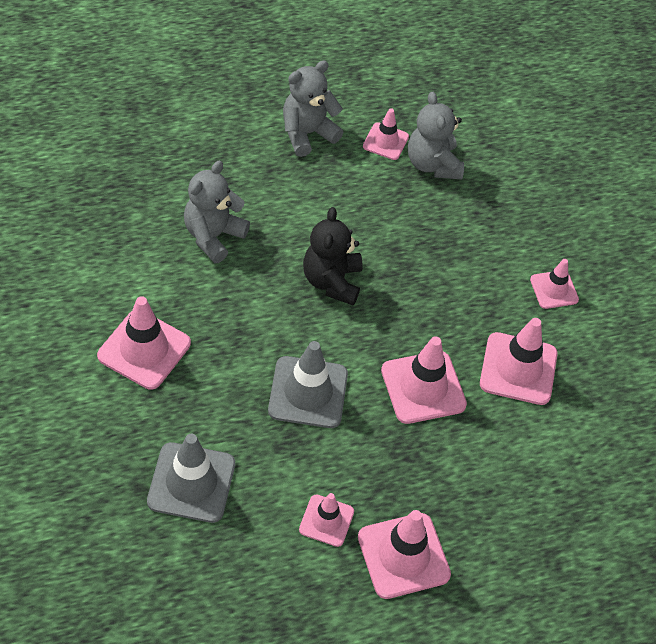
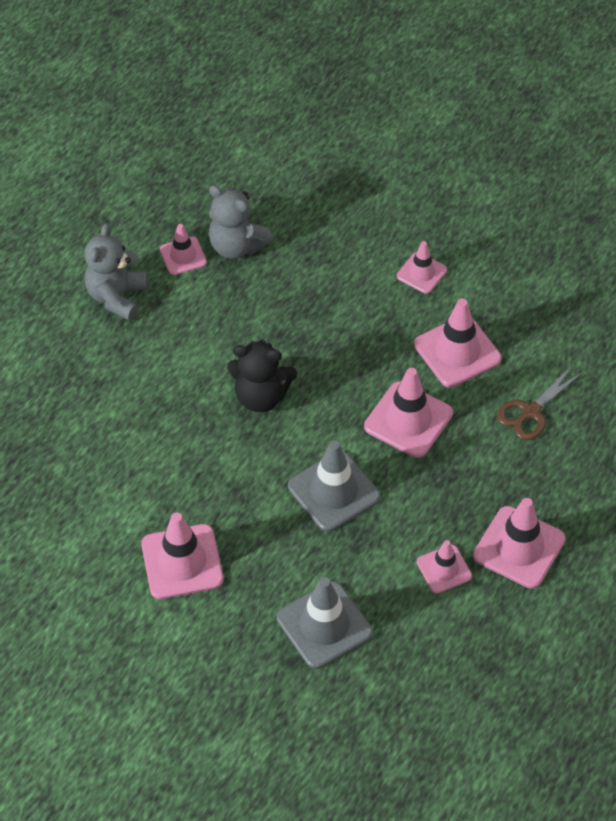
camera: 35 degrees left, 0 degrees up
grey teddy bear [184,161,250,263] -> none
black teddy bear [303,207,363,305] -> black teddy bear turned 45 degrees counterclockwise [227,339,297,412]
none -> brown scissors [497,365,583,440]

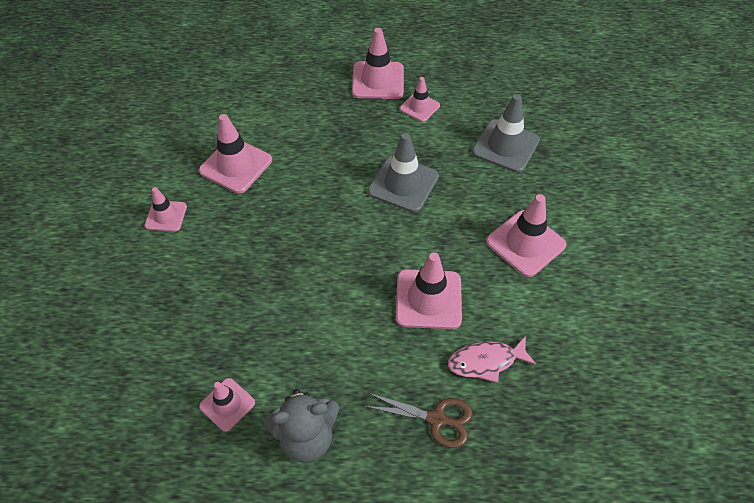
camera: 120 degrees left, 0 degrees up
grey teddy bear [209,185,273,259] -> none
black teddy bear [227,339,297,412] -> none
pink traffic cone [364,368,453,458] -> pink traffic cone moved to [396,253,462,329]
brown scissors [497,365,583,440] -> brown scissors moved to [364,393,473,448]
none -> pink fish [448,336,536,383]

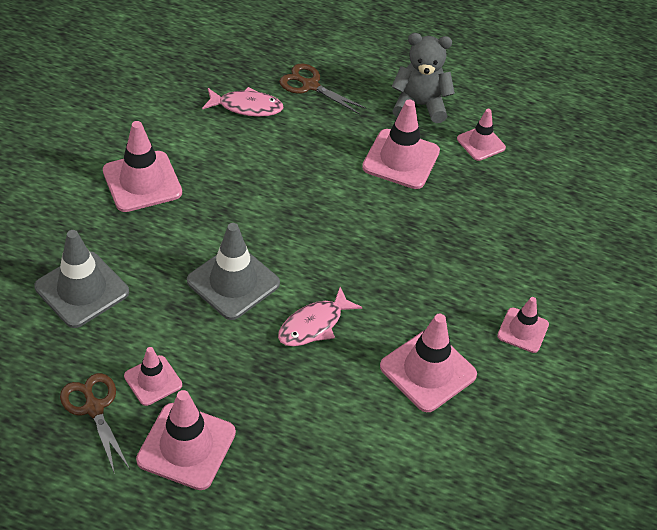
camera: 165 degrees left, 5 degrees down
pink traffic cone [396,253,462,329] -> pink traffic cone moved to [362,100,440,189]
none -> brown scissors [60,373,130,474]
none -> pink fish [278,287,362,346]

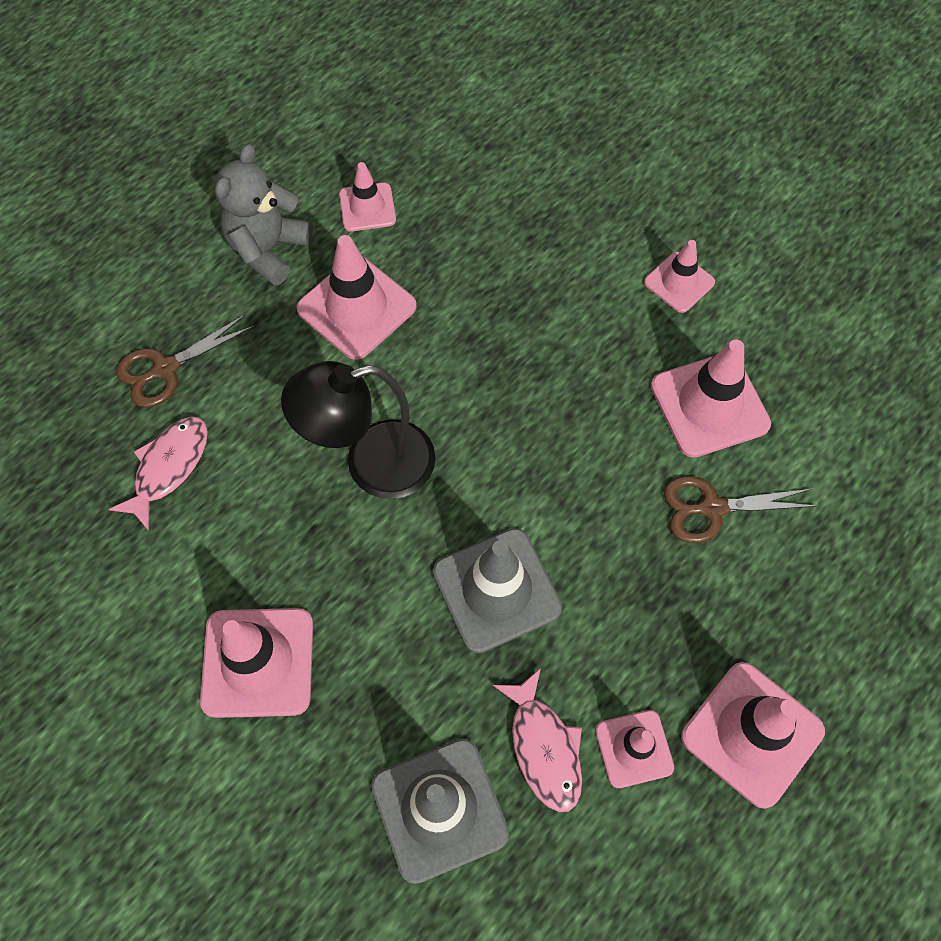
camera: 65 degrees left, 15 degrees up
brown scissors [60,373,130,474] -> brown scissors moved to [664,476,816,543]
pink fish [278,287,362,346] -> pink fish moved to [493,668,582,812]
none -> black lamp [281,361,435,499]

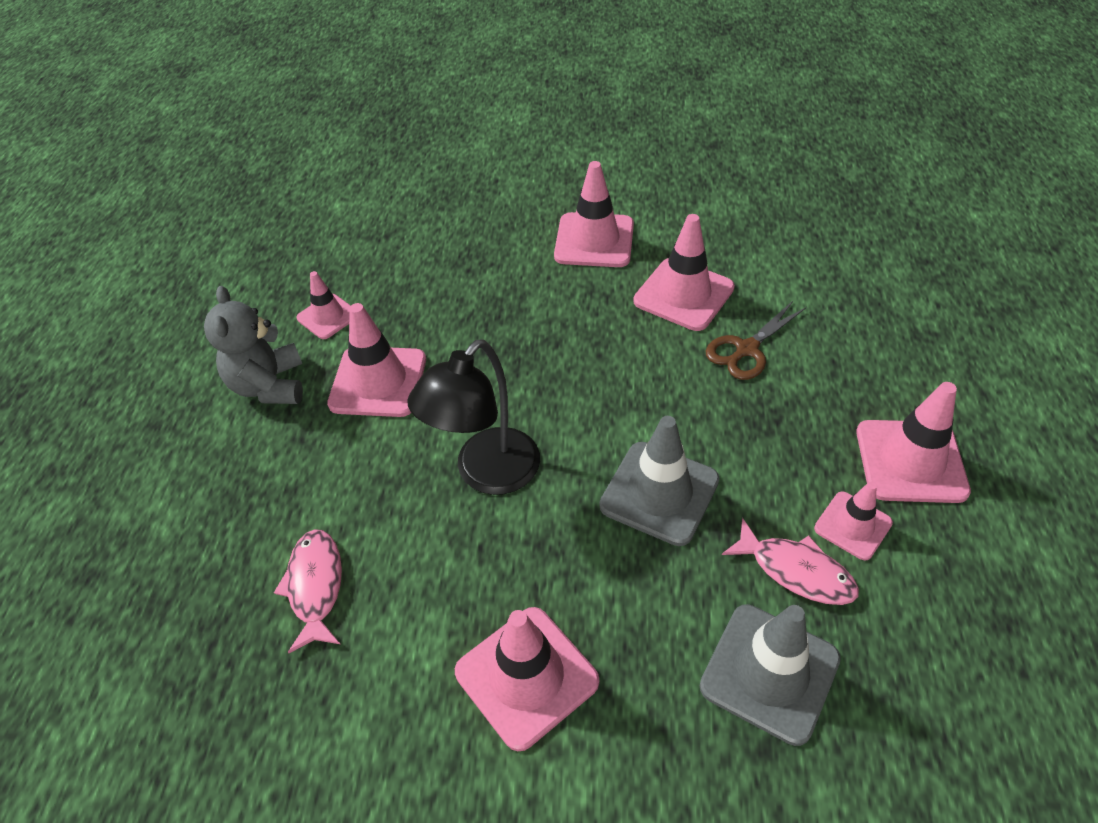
camera: 35 degrees left, 15 degrees down
brown scissors [116,314,255,408] -> none
pink traffic cone [644,240,715,313] -> pink traffic cone [554,161,634,267], size x1.67

